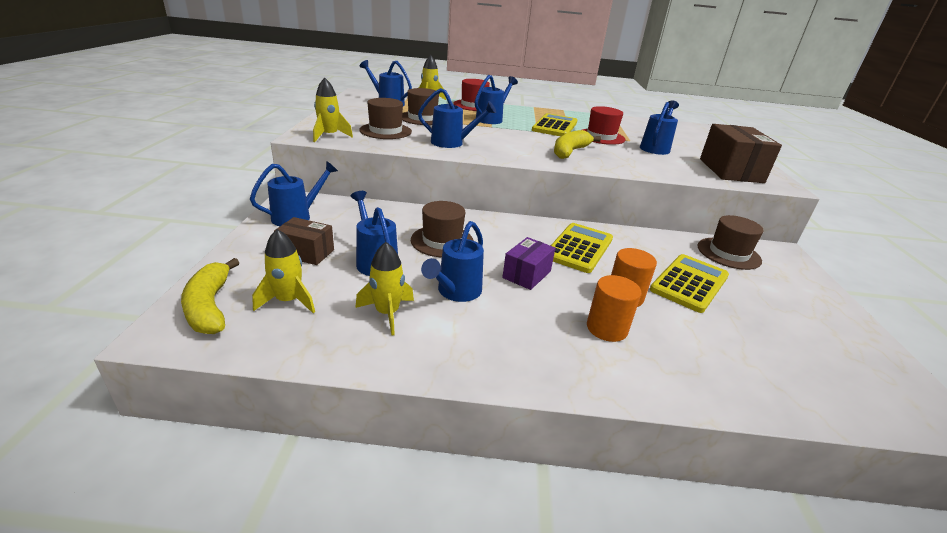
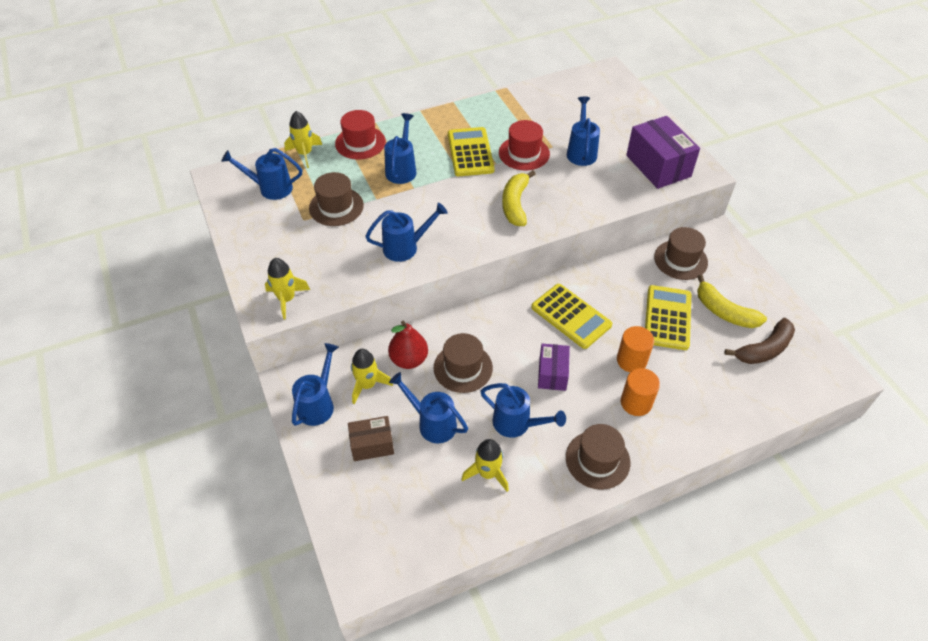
camera: 25 degrees left, 20 degrees up
yellow banana [181,258,240,334] -> yellow banana moved to [697,275,767,328]
yellow rocket [252,229,315,313] -> yellow rocket moved to [351,349,393,404]
brown hat [359,98,412,139] -> brown hat moved to [566,424,631,490]
blue watering can [421,221,484,302] -> blue watering can turned 60 degrees counterclockwise [480,383,566,438]
yellow calculator [551,223,613,273] -> yellow calculator turned 135 degrees clockwise [531,284,612,349]
brown box [700,124,782,183] -> purple box [626,116,700,189]
none -> red pear [388,321,428,369]
none -> brown banana [724,318,795,364]

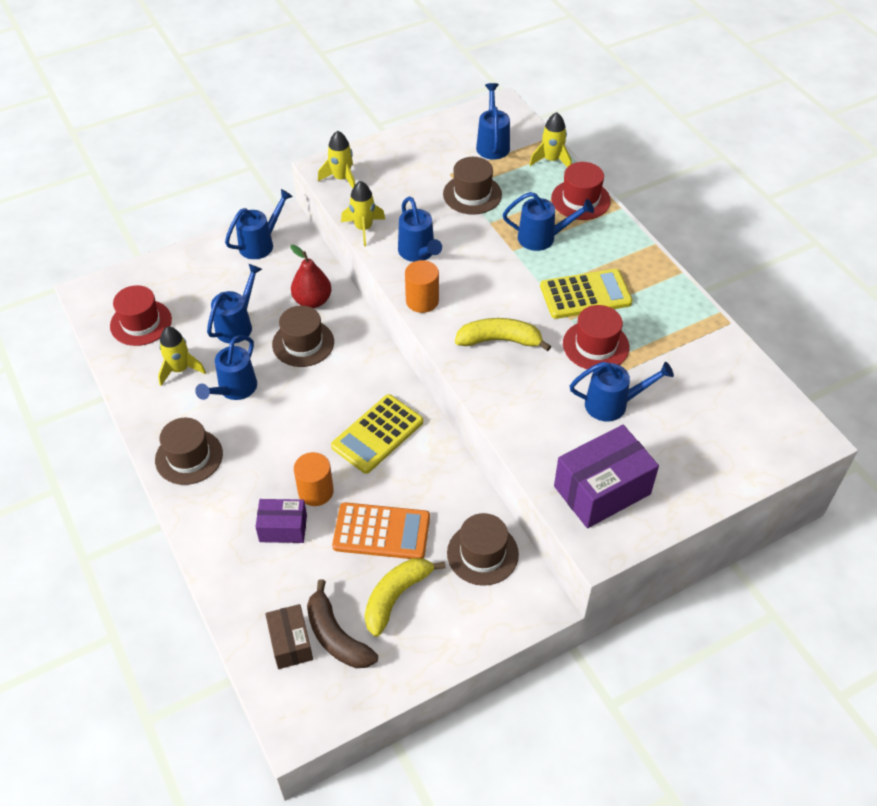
camera: 85 degrees right, 0 degrees up
blue watering can [292,343,339,426] -> blue watering can turned 60 degrees counterclockwise [225,189,293,259]
brown box [348,416,394,461] -> brown box moved to [265,604,313,669]
yellow rocket [351,349,393,404] -> yellow rocket moved to [341,181,385,247]
purple box [538,344,570,391] -> purple box moved to [255,499,307,543]
orange cylinder [621,368,660,416] -> orange cylinder moved to [405,260,439,313]
yellow calculator [645,285,691,350] -> orange calculator [332,502,430,559]
none -> red hat [110,285,172,346]

